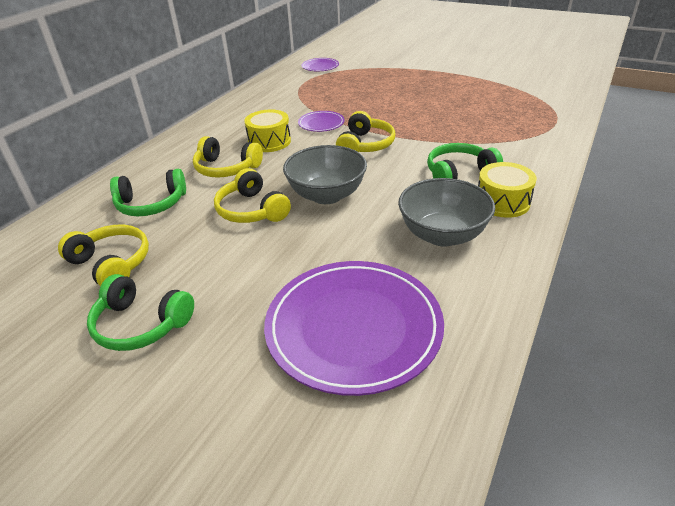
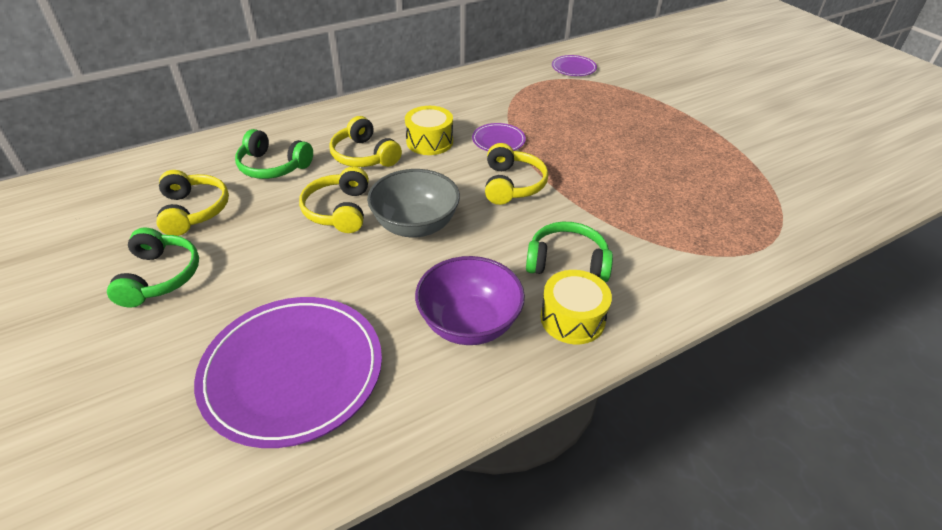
camera: 30 degrees right, 5 degrees up
green headphones [87,274,194,351] -> green headphones turned 150 degrees counterclockwise [107,228,199,307]
yellow headphones [336,111,396,152] -> yellow headphones turned 45 degrees counterclockwise [485,143,548,205]
grey bowl [398,178,495,247] -> purple bowl [415,256,525,345]

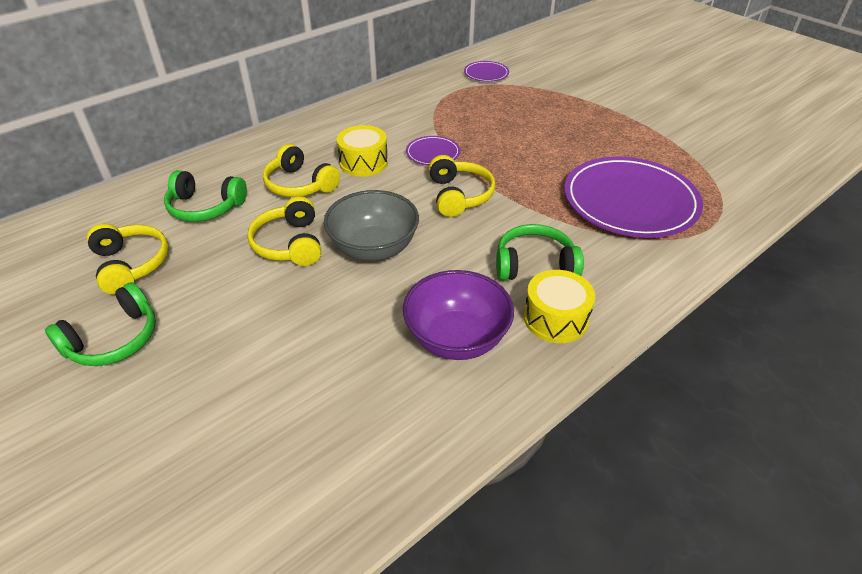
camera: 10 degrees left, 0 degrees up
green headphones [107,228,199,307] -> green headphones turned 60 degrees clockwise [45,282,156,366]
purple plate [194,297,382,448] -> purple plate moved to [564,157,703,238]

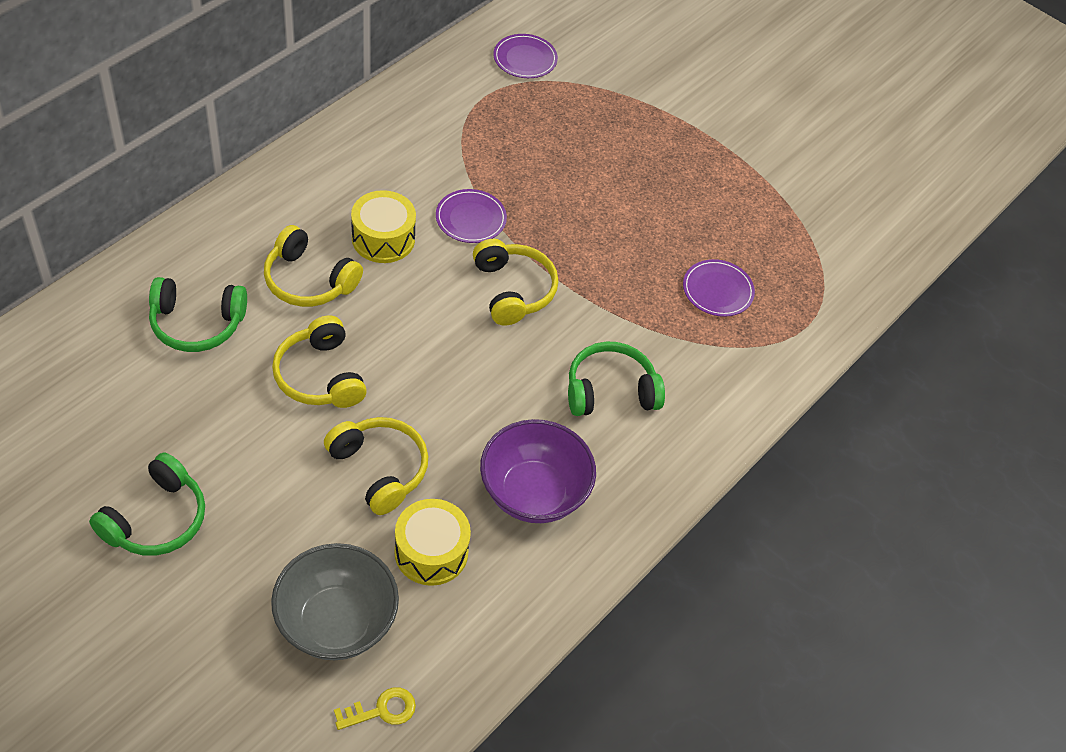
camera: 15 degrees left, 10 degrees up
yellow headphones [87,223,169,294] -> yellow headphones moved to [324,417,428,515]
grey bowl [324,190,419,261] -> grey bowl moved to [271,543,399,660]
yellow drum [524,270,595,343] -> yellow drum moved to [394,499,471,586]
purple plate [564,157,703,238] -> purple plate [683,259,755,317], size x0.45
none -> yellow key [334,687,416,730]

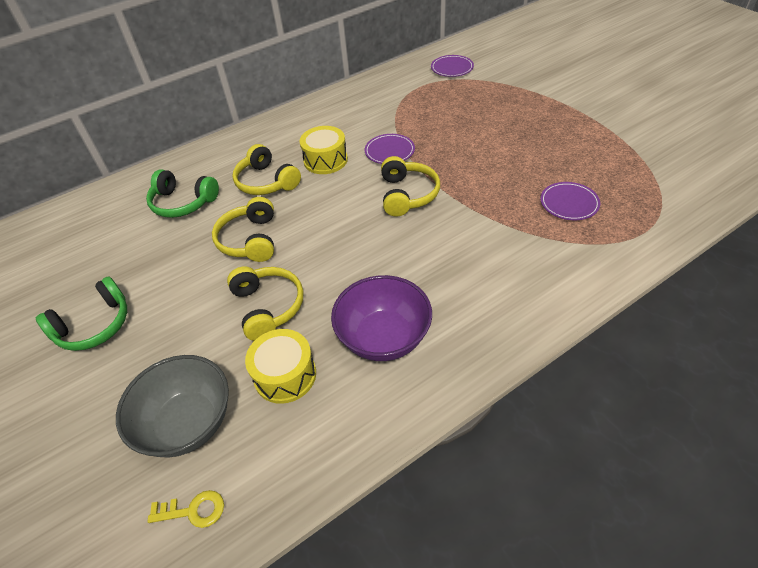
camera: 25 degrees right, 5 degrees down
green headphones [568,342,665,416] -> none

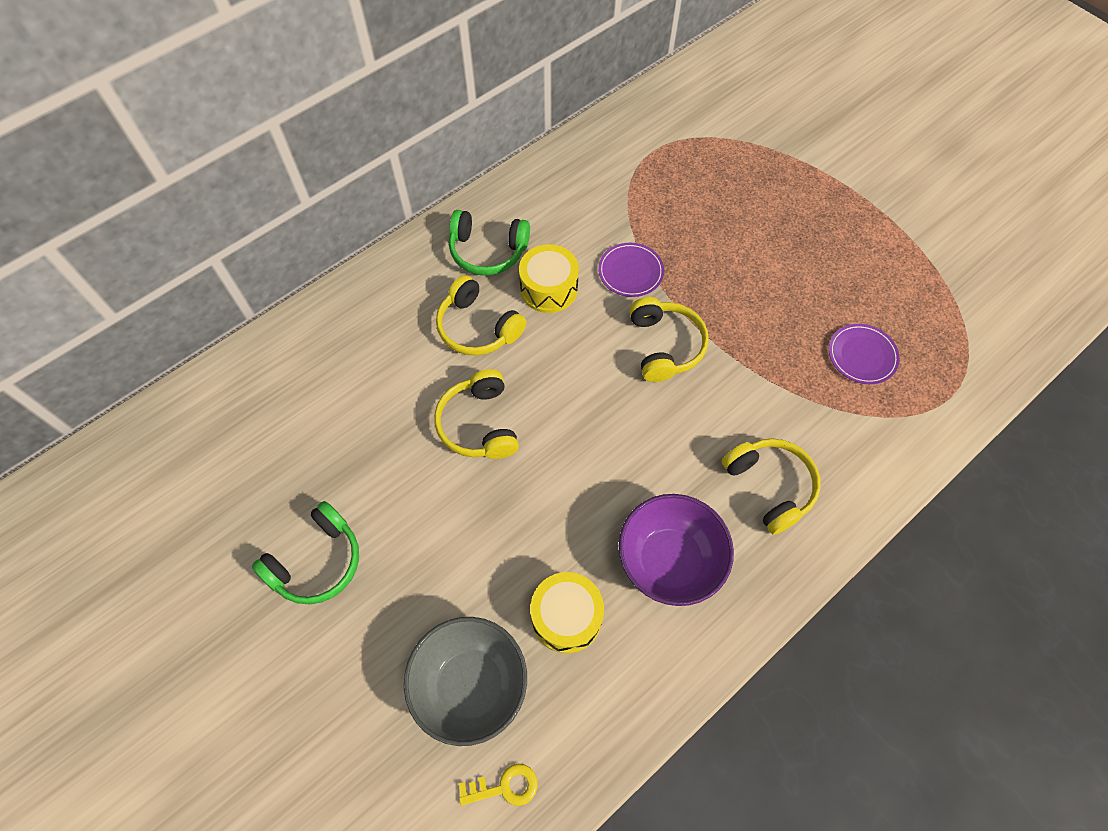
camera: 10 degrees left, 15 degrees up
green headphones [146,169,219,218] -> green headphones moved to [449,210,530,276]
yellow headphones [227,266,304,341] -> yellow headphones moved to [722,438,821,535]
purple plate [431,55,474,77] -> none

